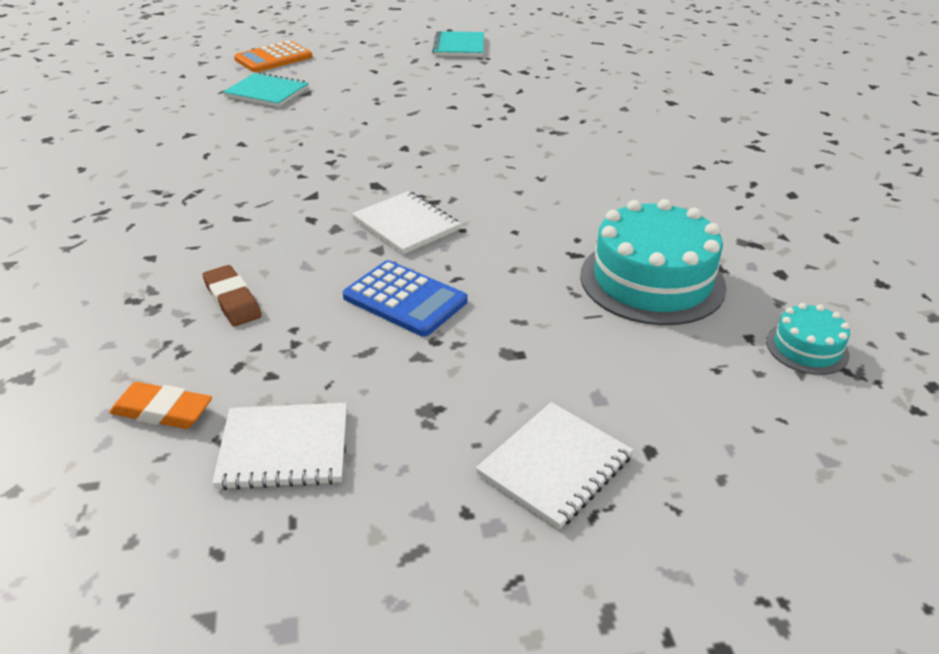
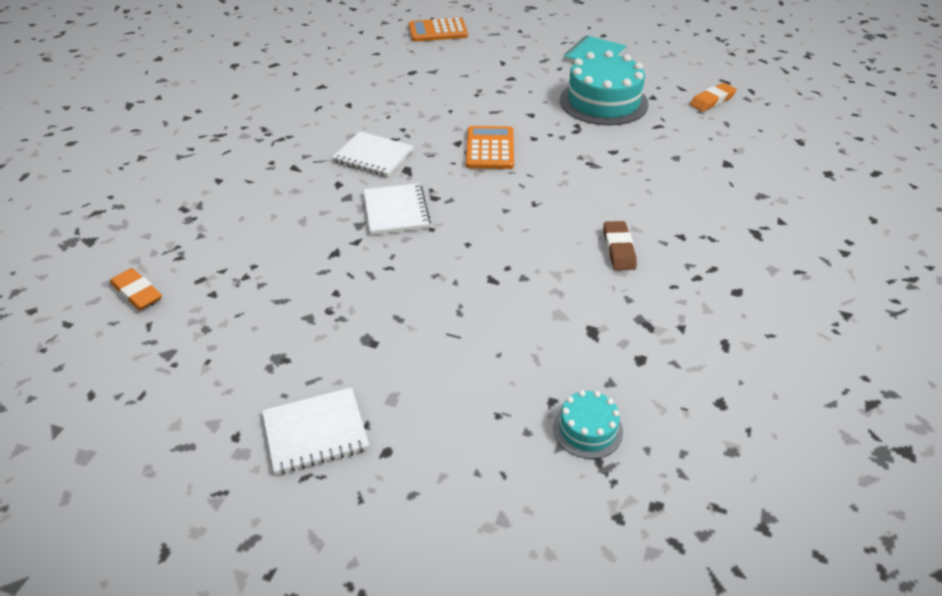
camera: 30 degrees right, 5 degrees up
brown eraser [203,265,262,326] -> brown eraser moved to [603,221,637,270]
white notebook [212,403,347,490] -> white notebook moved to [332,131,414,177]
turquoise notebook [223,72,309,107] -> none
blue calculator [343,260,468,337] -> none
turquoise cake [580,199,727,325] -> turquoise cake moved to [560,51,649,125]
none -> orange calculator [466,126,514,169]
none -> orange eraser [690,83,737,112]

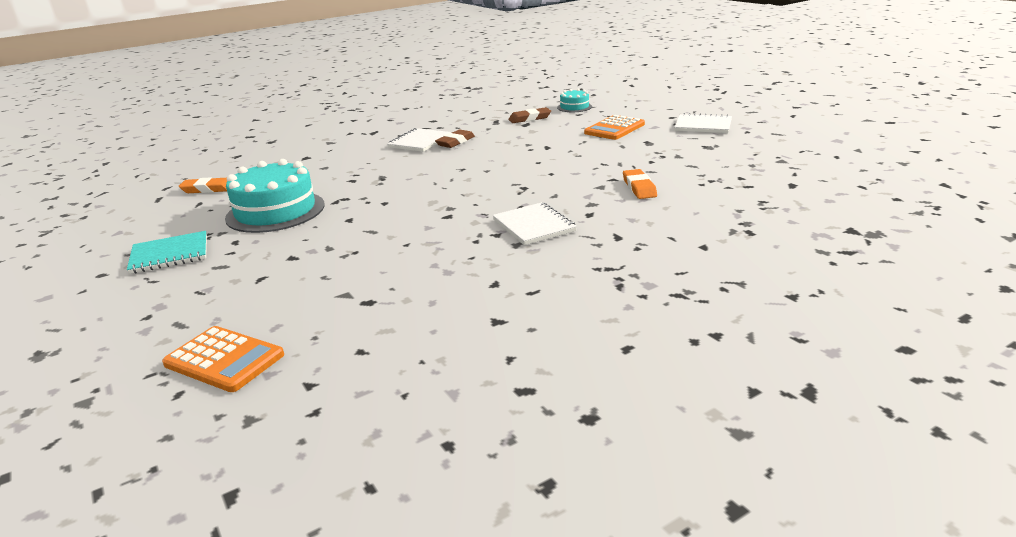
camera: 140 degrees left, 15 degrees down
orange eraser [110,268,162,310] -> orange eraser moved to [623,169,657,199]
white notebook [364,183,431,235] -> white notebook moved to [387,128,451,152]
orange calculator [466,126,514,169] -> orange calculator moved to [584,115,645,140]
none -> brown eraser [508,107,551,123]

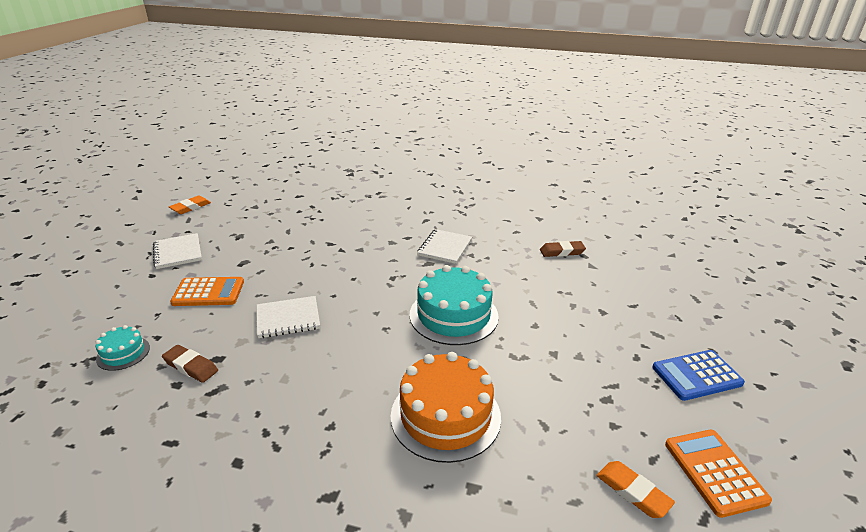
camera: 135 degrees left, 5 degrees up
turquoise notebook [127,231,207,274] -> blue calculator [652,350,745,401]
orange calculator [162,326,284,392] -> orange calculator moved to [665,430,772,518]
turquoise cake [225,159,324,233] -> turquoise cake moved to [410,265,499,345]
white notebook [387,128,451,152] -> white notebook moved to [257,296,320,338]
brown eraser [435,129,475,148] -> brown eraser moved to [540,241,586,257]
orange eraser [623,169,657,199] -> orange eraser moved to [169,196,211,214]
none -> orange cake [391,352,501,463]

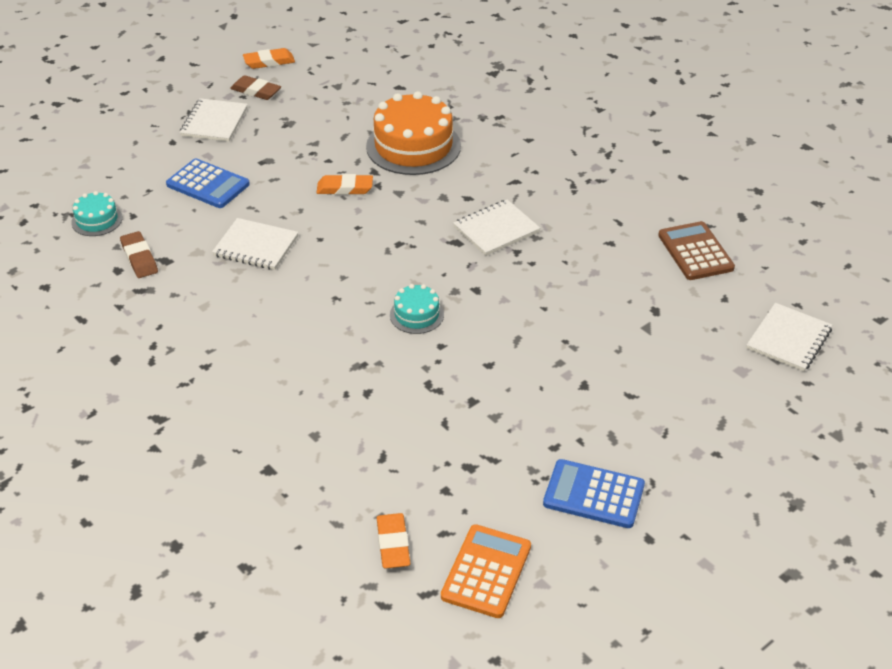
camera: 35 degrees right, 10 degrees up
orange calculator [170,277,244,306] -> blue calculator [166,159,250,208]
orange cake [391,352,501,463] -> orange cake moved to [366,91,461,175]
turquoise cake [410,265,499,345] -> turquoise cake [390,284,444,334], size x0.50
brown eraser [540,241,586,257] -> brown eraser moved to [230,75,281,100]
none -> orange eraser [317,174,373,195]
none -> brown calculator [658,221,735,280]
none -> white notebook [747,303,832,372]

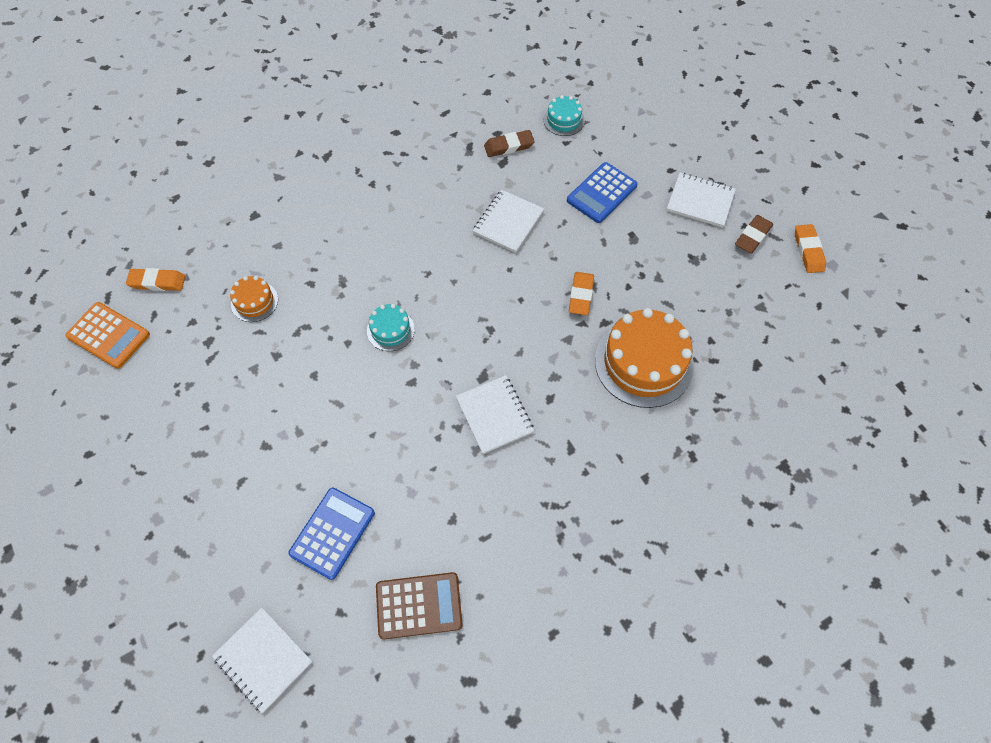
camera: 100 degrees right, 20 degrees up
blue calculator [543,459,645,528] -> blue calculator moved to [288,488,375,580]
none -> orange cake [230,276,278,322]

